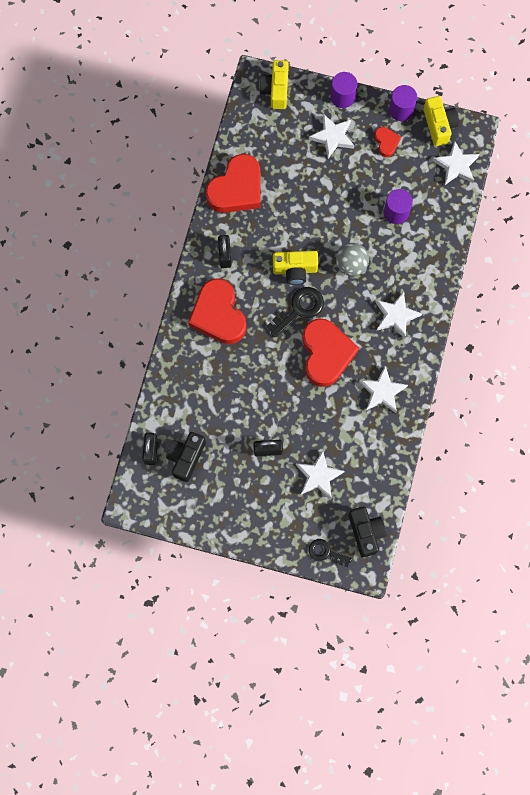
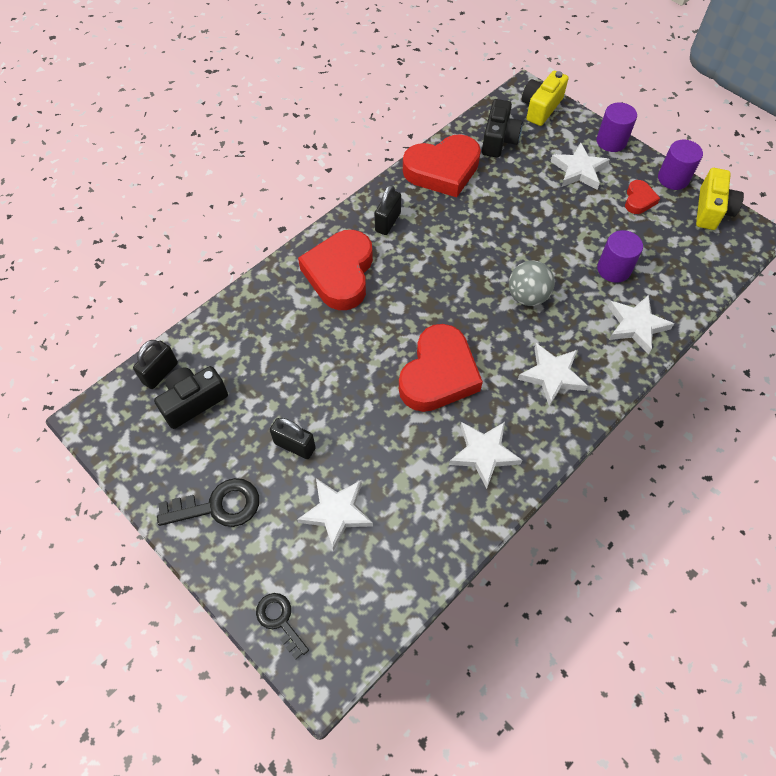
camera: 30 degrees right, 15 degrees down
black key [266,287,324,338] -> black key moved to [157,478,259,527]
yellow camera [273,251,319,285] -> none
black camera [349,507,387,558] -> black camera moved to [482,99,522,157]
white star [433,141,480,185] -> white star moved to [608,295,674,355]

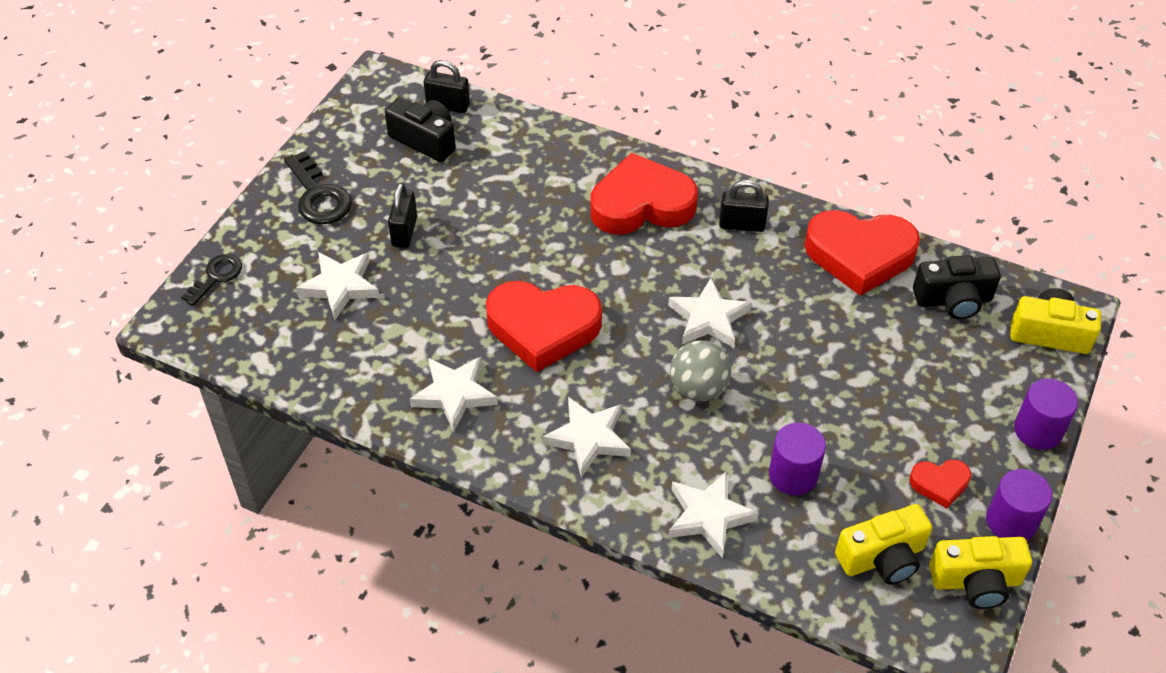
camera: 70 degrees right, 10 degrees down
red heart [403,134,481,197] -> red heart turned 45 degrees counterclockwise [804,210,920,296]
white star [551,143,610,190] -> white star moved to [668,278,752,348]
none -> yellow camera [835,504,932,584]

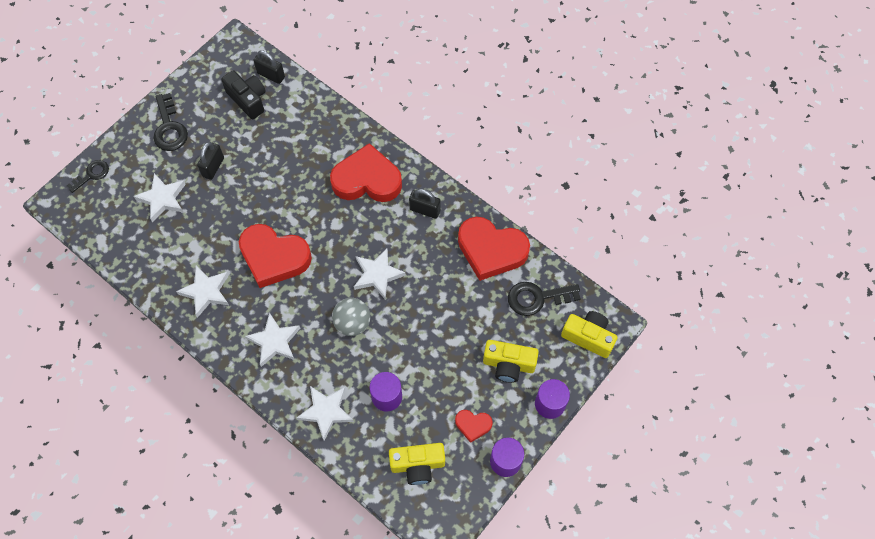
camera: 15 degrees right, 15 degrees up
black camera [913,255,1001,319] -> black key [508,282,581,316]
yellow camera [929,536,1032,609] -> yellow camera moved to [483,340,539,383]

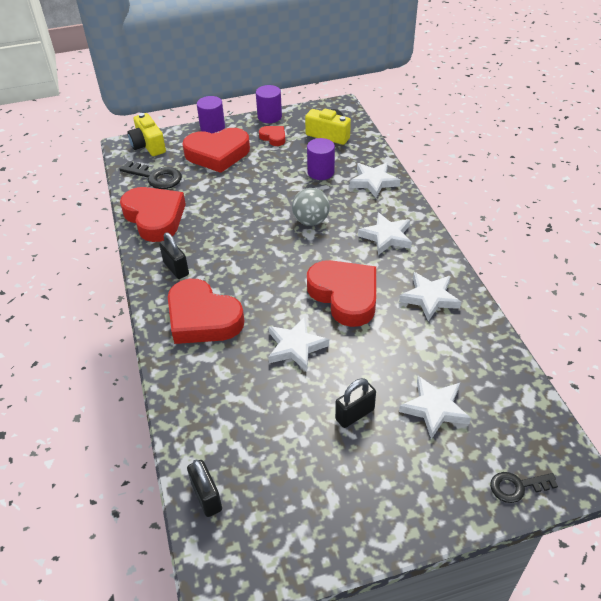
camera: 145 degrees left, 20 degrees down
black key [153,93,188,151] -> none
black camera [221,70,266,119] -> none
white star [354,248,406,299] -> white star moved to [268,317,329,371]
yellow camera [483,340,539,383] -> red heart [183,128,250,173]

